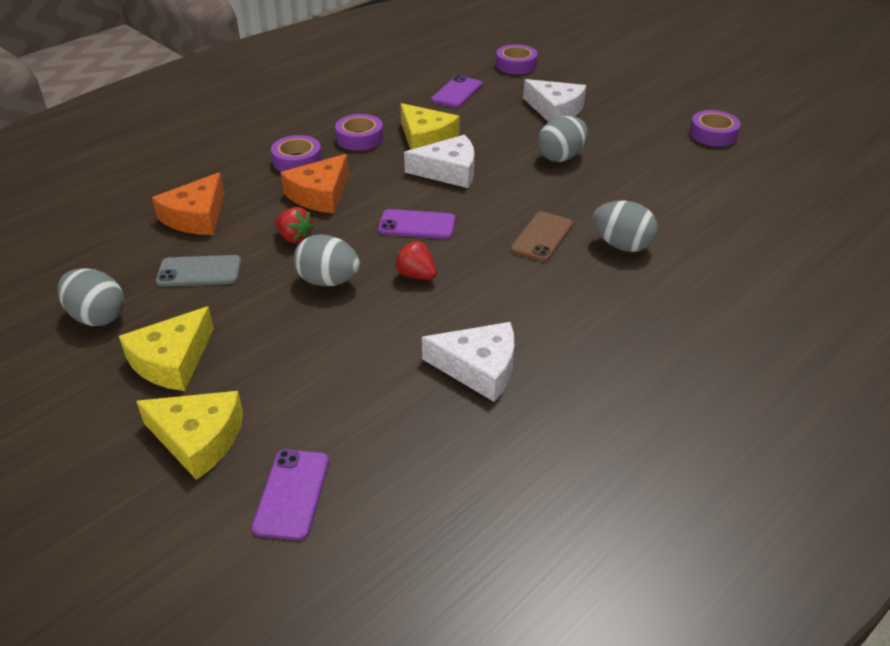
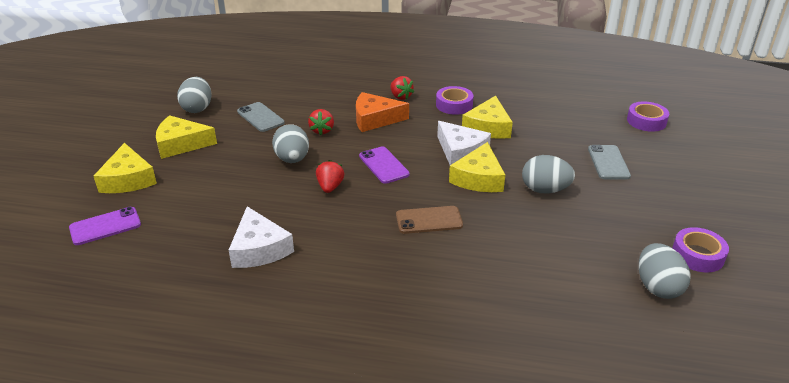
camera: 55 degrees right, 5 degrees down
orange cheese [152,172,224,235] -> none
purple tape [271,135,322,172] -> red strawberry [390,76,414,100]
purple phone [431,75,482,108] -> none
white cheese [523,79,586,122] -> grey phone [588,145,631,179]
grey egg [593,201,658,252] -> grey egg moved to [639,243,691,299]
none -> yellow cheese [449,142,505,192]

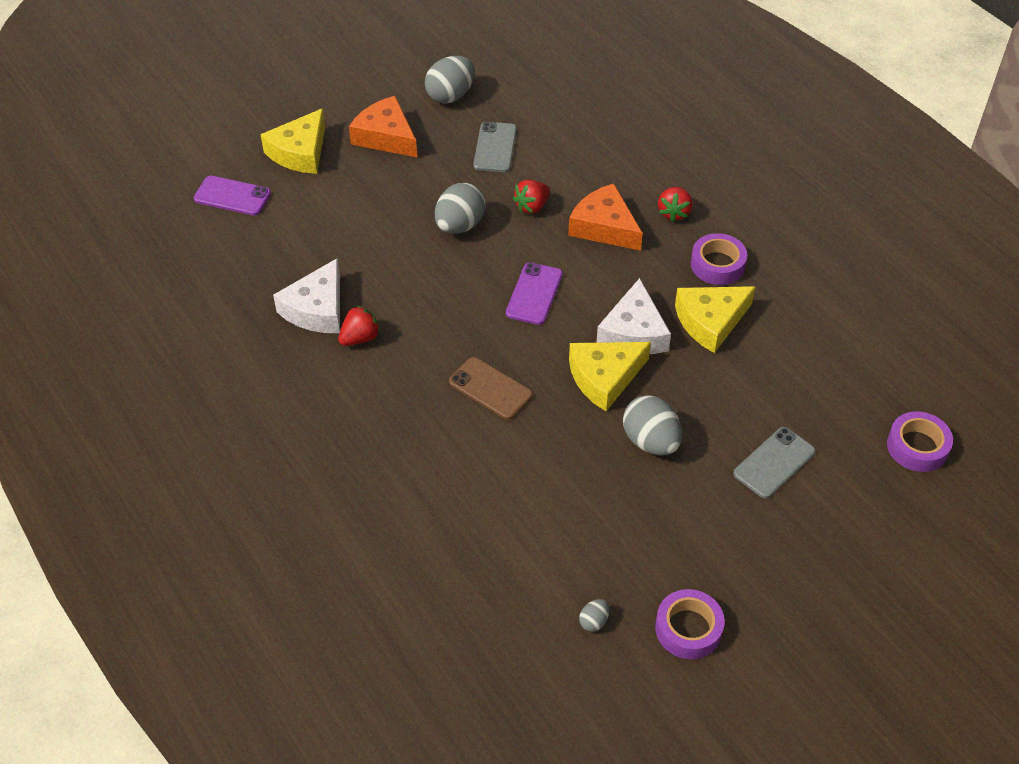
camera: 45 degrees right, 15 degrees up
yellow cheese [156,115,217,159] -> orange cheese [349,96,417,157]
red strawberry [316,160,344,193] -> red strawberry moved to [338,305,381,346]
grey egg [639,243,691,299] -> grey egg [579,599,609,632], size x0.47

